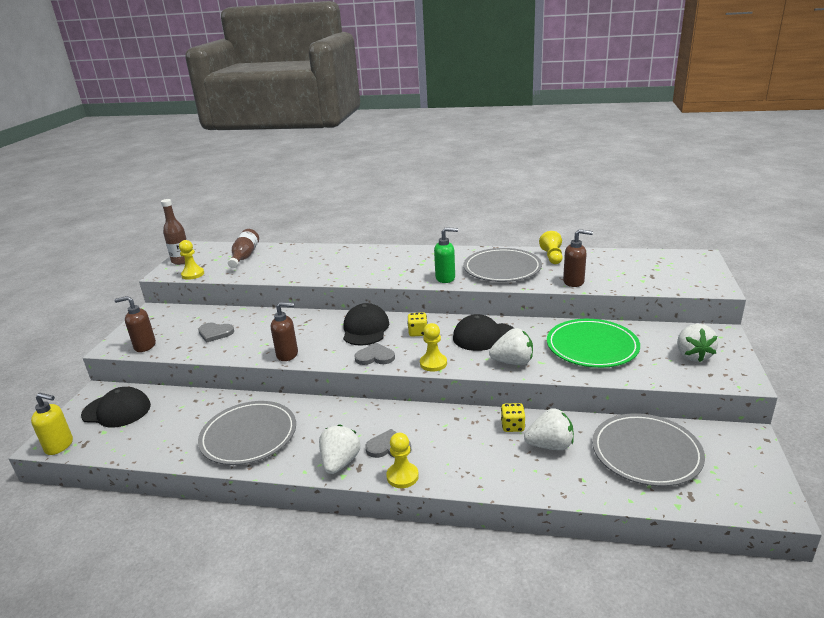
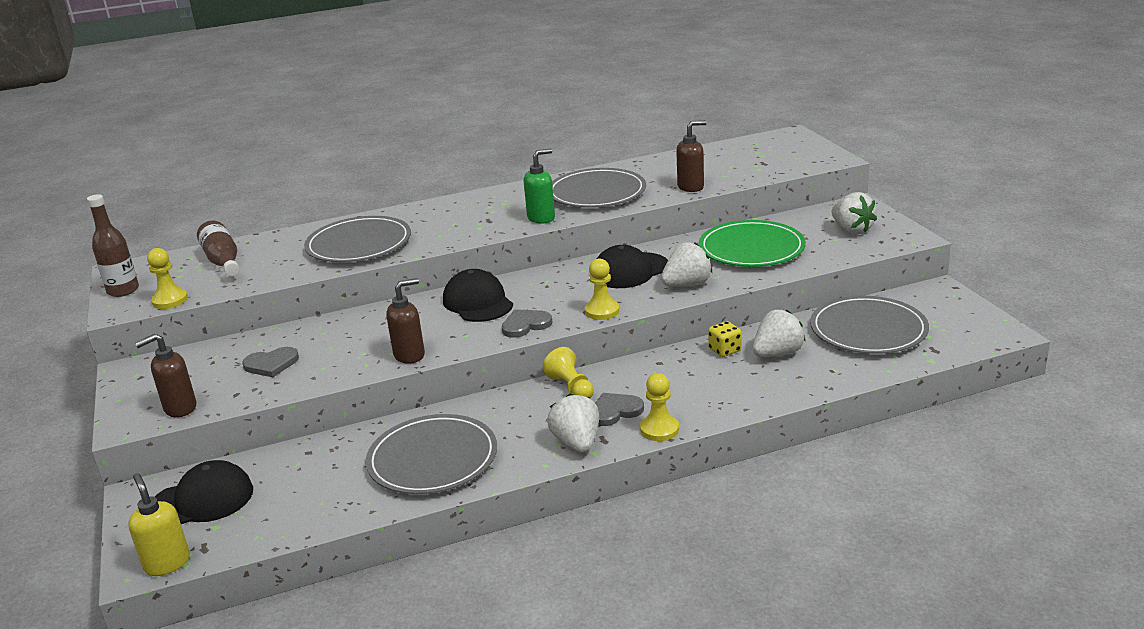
camera: 30 degrees left, 0 degrees up
yellow soap dispenser [31,393,73,455] -> yellow soap dispenser turned 105 degrees counterclockwise [128,473,190,576]
yellow dice [407,312,427,337] -> none
yellow pawn [539,231,563,264] -> yellow pawn moved to [543,347,594,398]
none -> grey plate [304,216,411,262]

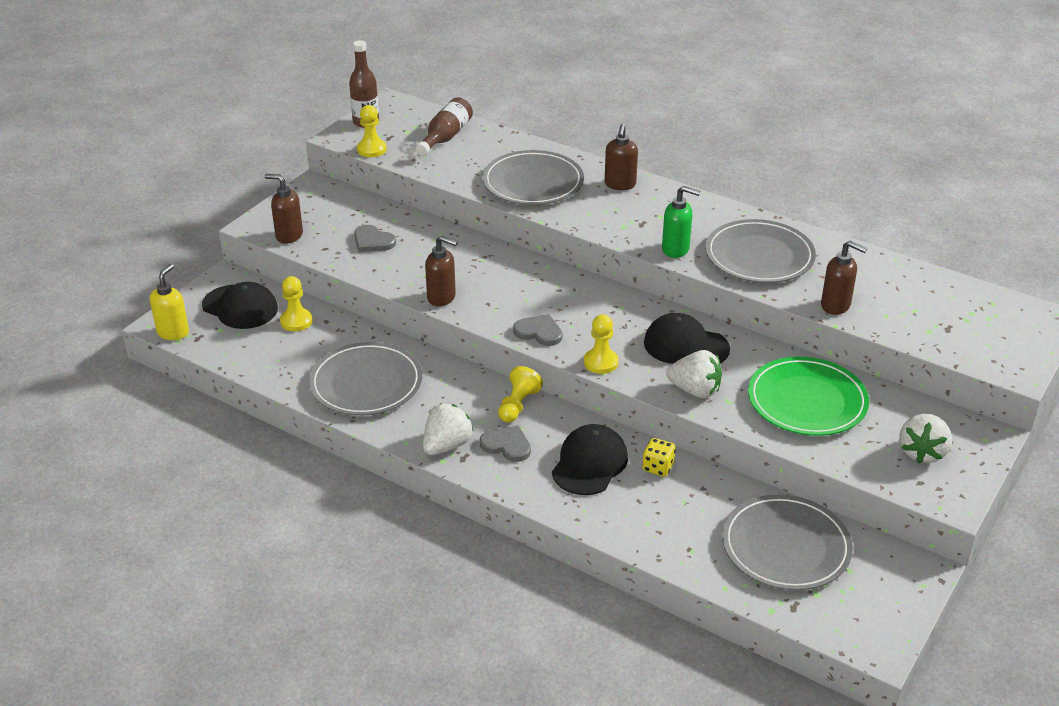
camera: 50 degrees right, 10 degrees up
black cap [443,269,513,322] -> black cap moved to [552,424,628,495]
yellow pawn [640,373,679,441] -> yellow pawn moved to [280,276,313,331]
white strawberry [753,309,806,357] -> none
none -> brown soap dispenser [604,124,638,190]

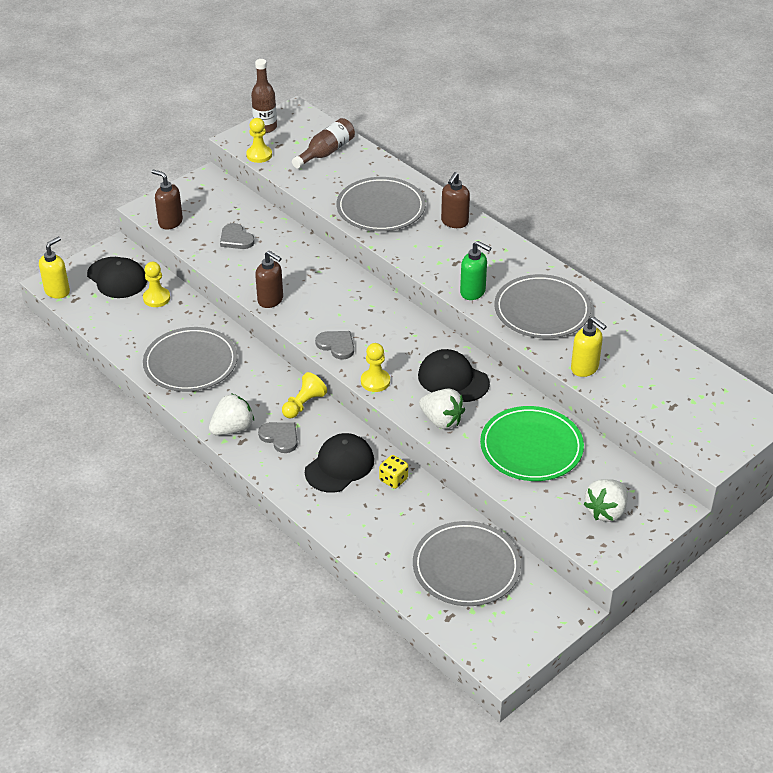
camera: 15 degrees right, 5 degrees up
brown soap dispenser [821,241,867,315] -> yellow soap dispenser [571,317,607,377]

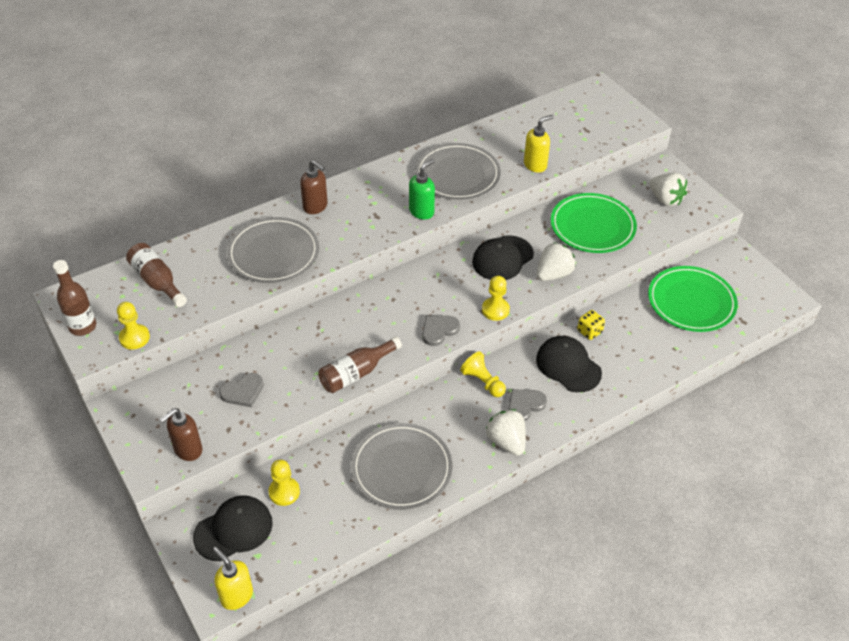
camera: 80 degrees left, 5 degrees up
brown soap dispenser [255,251,283,308] -> brown bottle [318,336,402,393]
grey plate [413,521,521,606] -> green plate [648,266,738,332]

